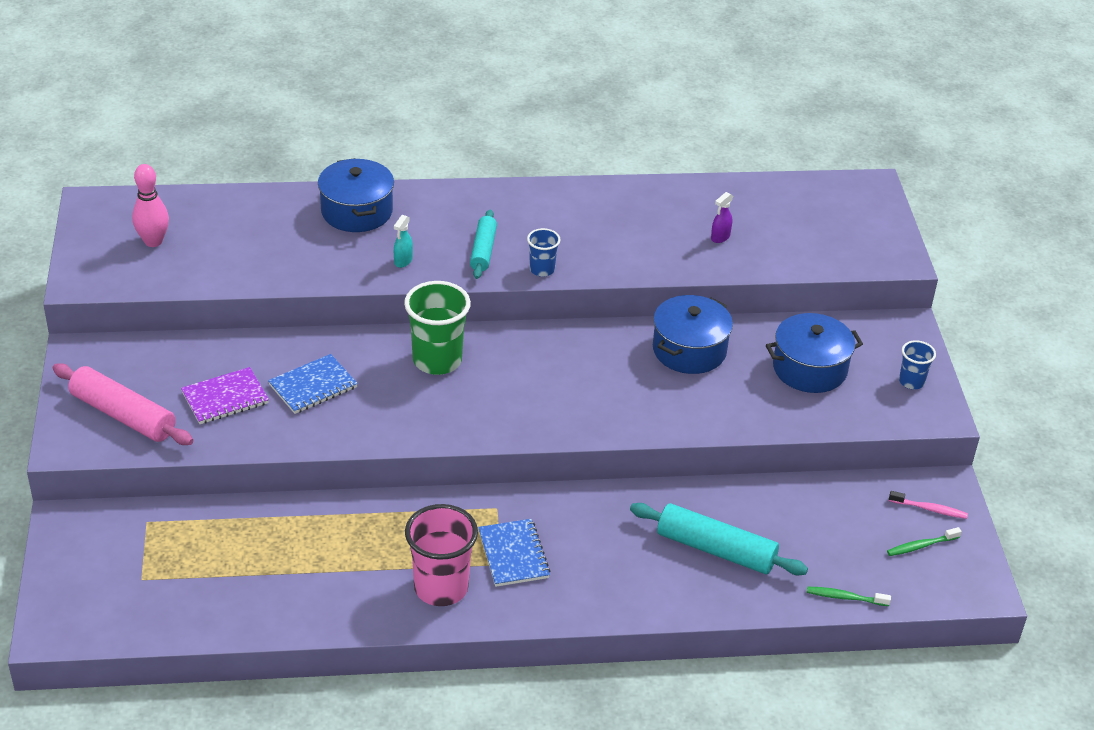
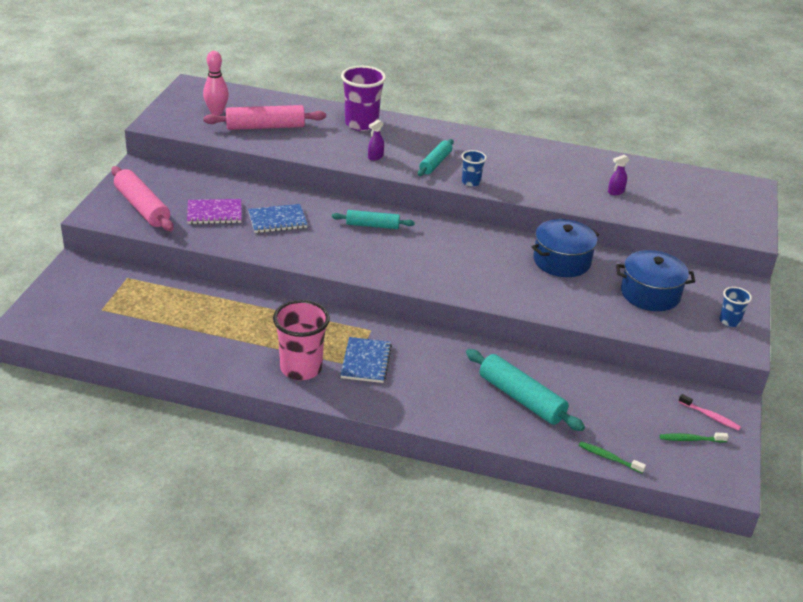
camera: 20 degrees right, 5 degrees down
blue pot [318,158,394,232] -> purple cup [341,66,386,131]
turquoise spray bottle [394,215,413,268] -> purple spray bottle [368,120,384,161]
green cup [404,281,471,375] -> turquoise rolling pin [332,210,415,229]
none -> pink rolling pin [203,105,326,130]

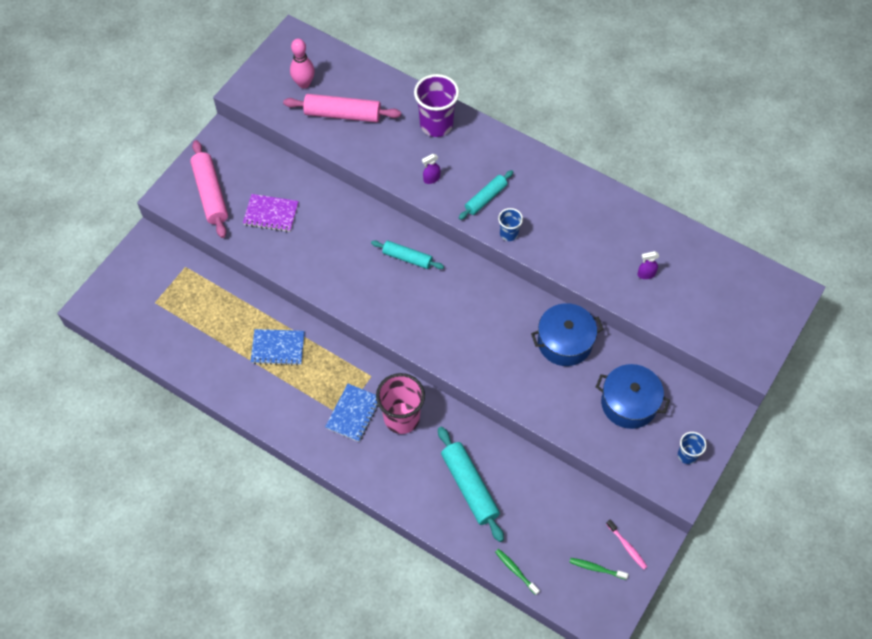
camera: 20 degrees right, 25 degrees up
blue notebook [248,204,308,233] -> blue notebook moved to [250,329,305,366]
pink cup [273,300,330,380] -> pink cup moved to [376,373,425,434]

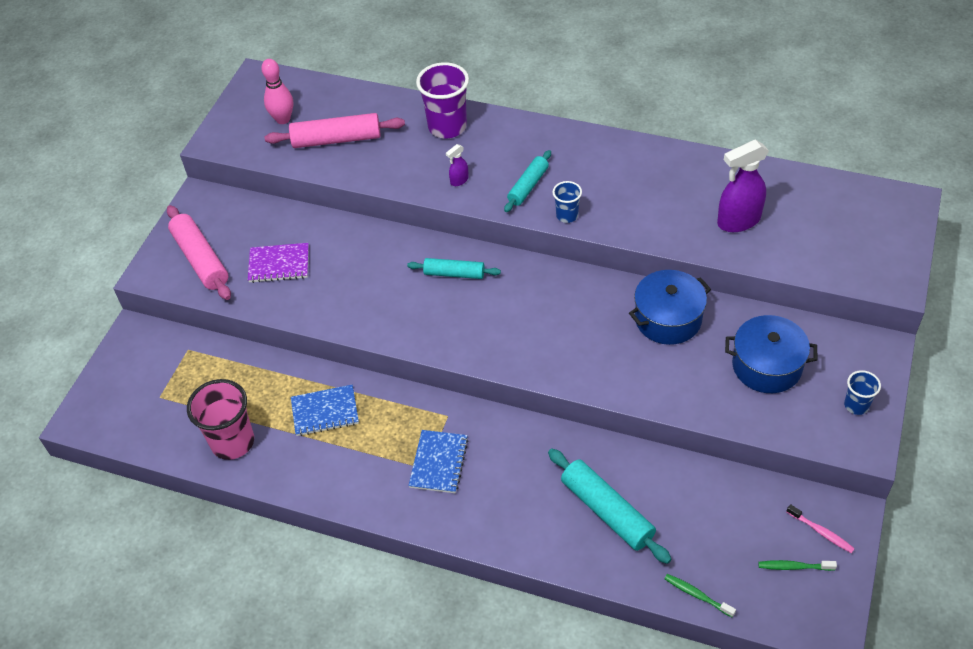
camera: 10 degrees left, 10 degrees down
pink cup [376,373,425,434] -> pink cup moved to [187,379,254,460]
purple spray bottle [637,251,659,279] -> purple spray bottle [717,140,769,232], size x2.13

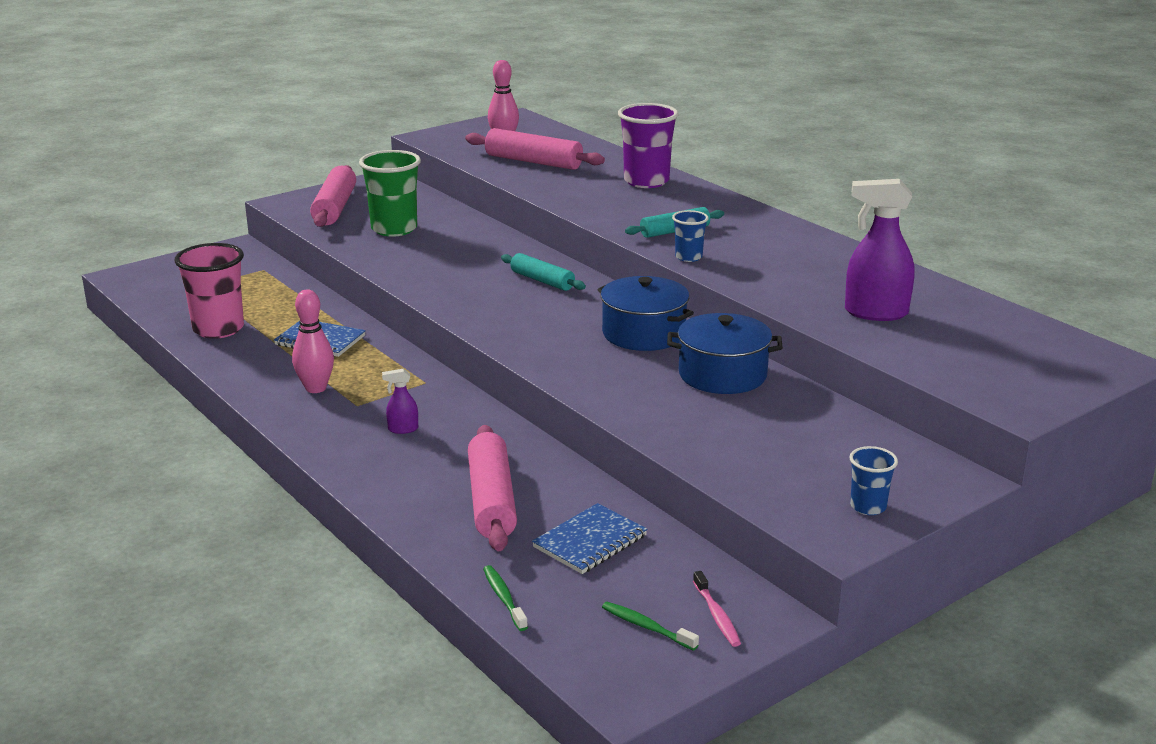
camera: 30 degrees right, 25 degrees down
purple notebook [248,243,309,283] -> green cup [359,150,421,237]
blue notebook [408,430,468,493] -> blue notebook moved to [532,503,648,574]
purple spray bottle [446,144,469,186] -> purple spray bottle moved to [382,368,418,434]
turquoise rolling pin [548,449,672,564] -> pink rolling pin [468,425,517,551]
blue pot [725,315,818,393] -> blue pot moved to [597,276,694,351]
none -> pink bowling pin [292,290,334,393]

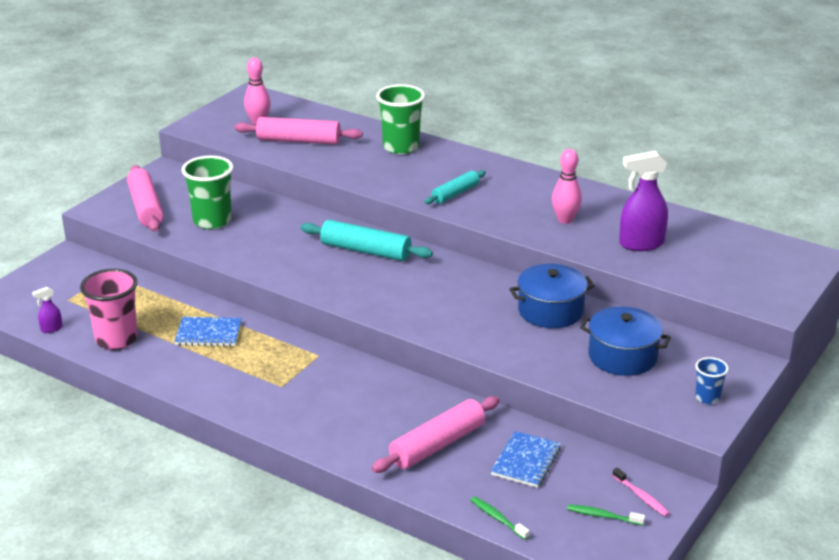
camera: 20 degrees left, 5 degrees up
pink bowling pin [292,290,334,393] -> pink bowling pin moved to [552,149,582,224]
purple spray bottle [382,368,418,434] -> purple spray bottle moved to [32,287,62,333]
pink rolling pin [468,425,517,551] -> pink rolling pin turned 75 degrees clockwise [372,396,500,473]
turquoise rolling pin [501,253,586,291] -> turquoise rolling pin [301,220,433,261], size x1.58
blue pot [597,276,694,351] -> blue pot moved to [580,307,671,376]
purple cup [618,103,679,188] -> green cup [376,84,425,154]
blue cup [672,210,709,262] -> none

